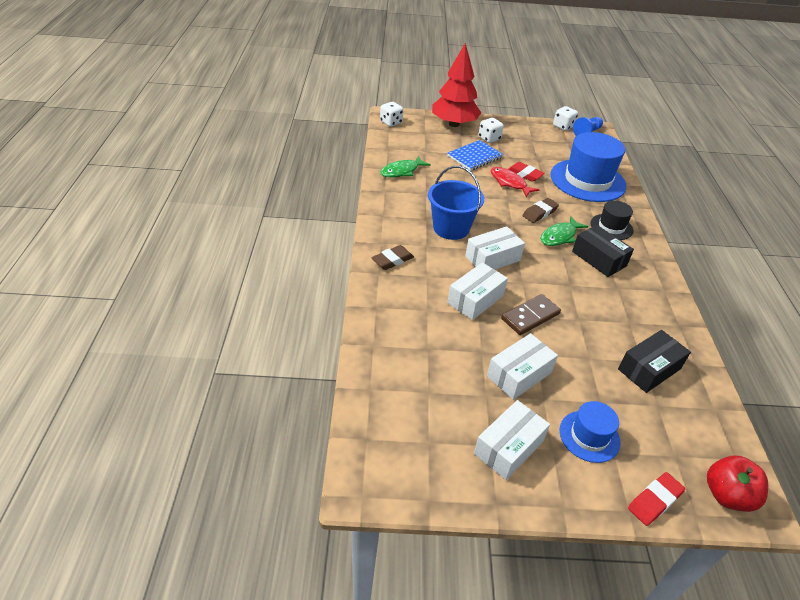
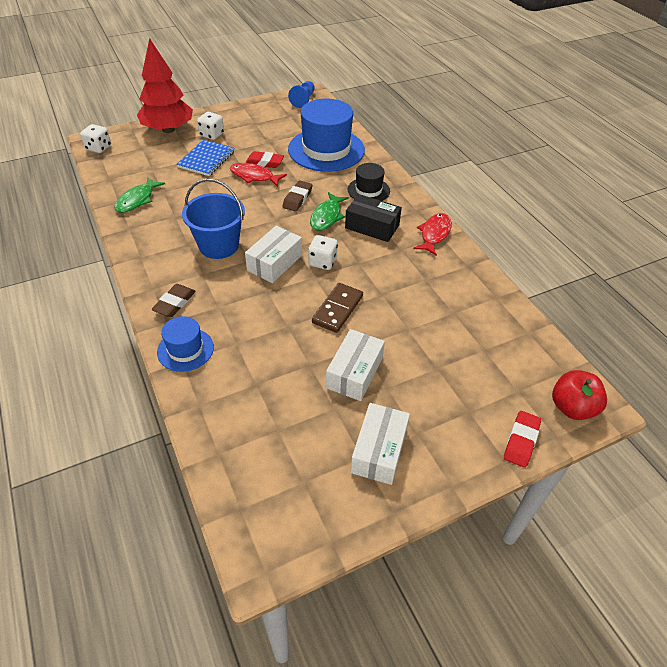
camera: 25 degrees left, 5 degrees up
white box [447,262,508,320] -> none
white dice [553,106,578,131] -> white dice moved to [308,235,338,270]
blue hat [559,401,621,463] -> blue hat moved to [157,316,214,372]
black box [618,330,691,393] -> none
none -> red fish [413,213,452,256]

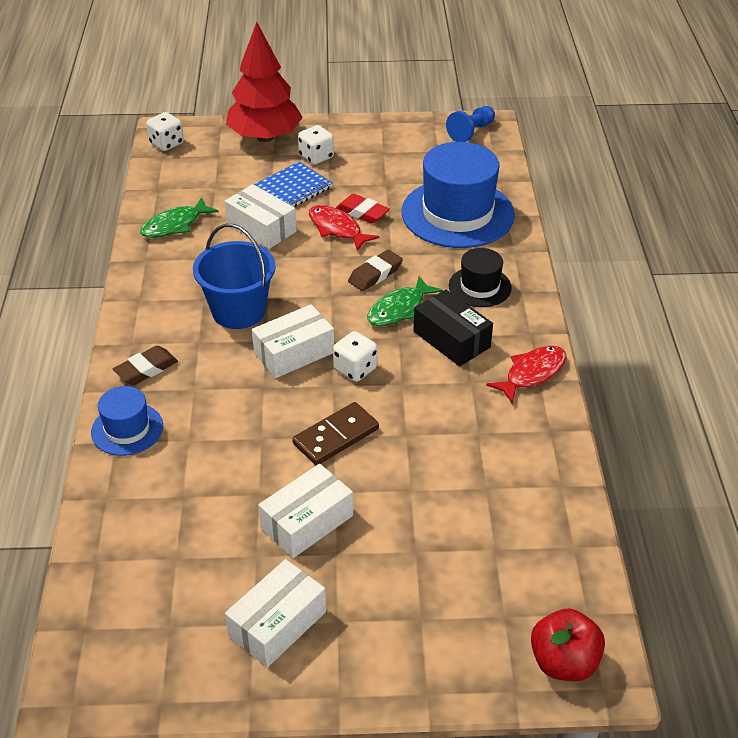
camera: 25 degrees right, 5 degrees down
red eraser [504,411,541,468] -> none
none -> white box [225,184,297,249]

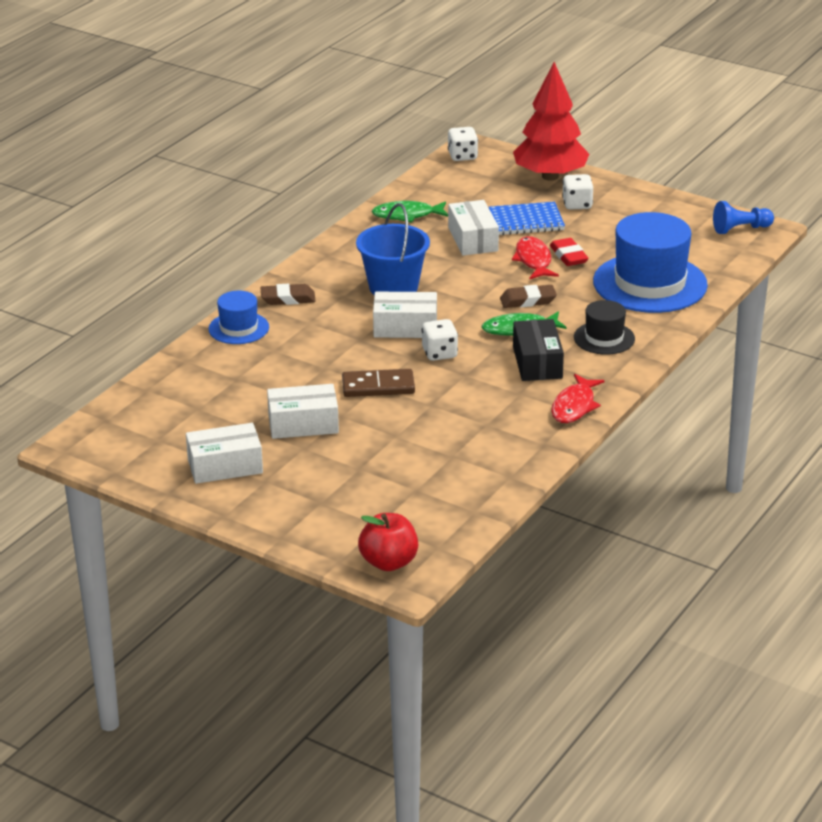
camera: 35 degrees right, 10 degrees down
red fish [486,346,567,404] -> red fish turned 120 degrees clockwise [551,374,605,423]

